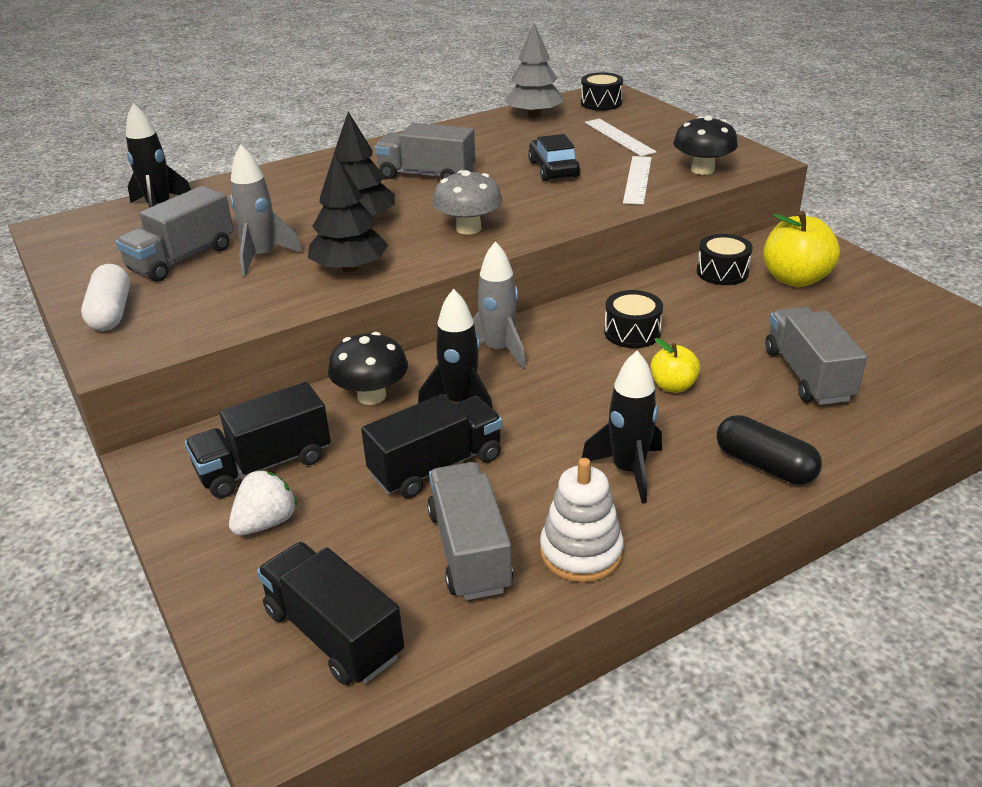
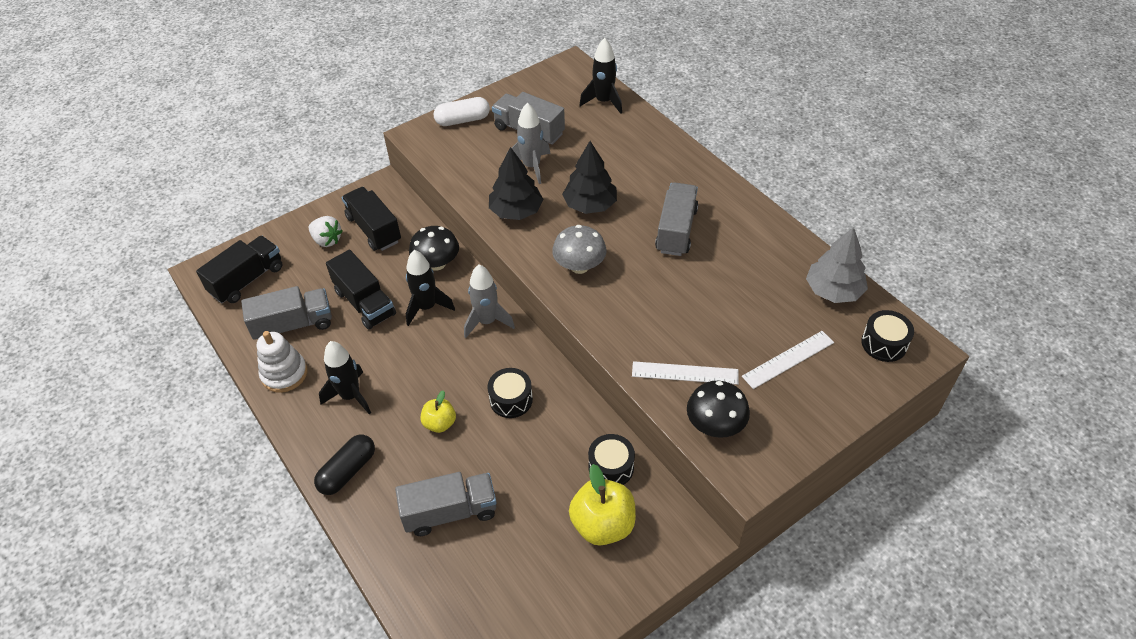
camera: 85 degrees right, 15 degrees up
black car [528,134,580,181] -> none

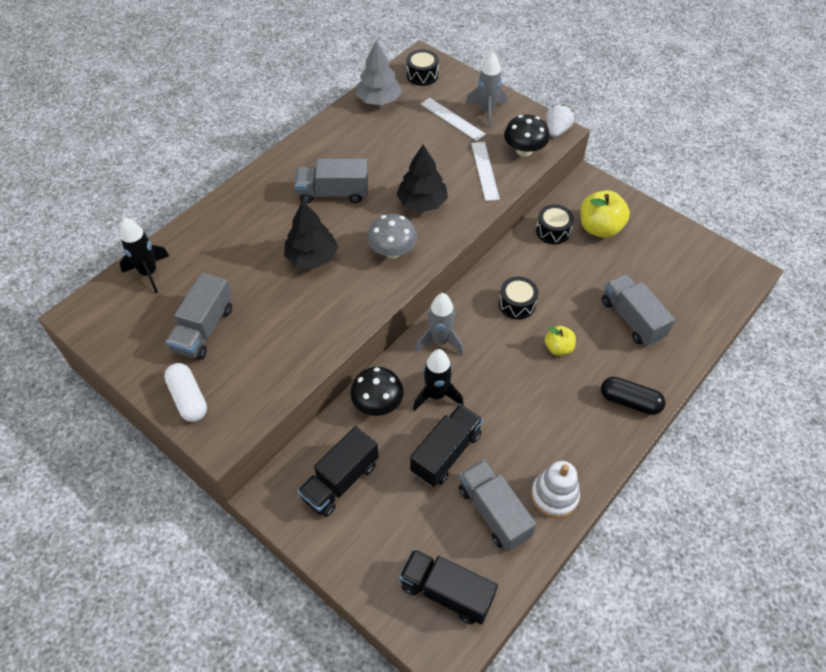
camera: 105 degrees left, 5 degrees up
white strawberry [309,216,342,247] -> white strawberry moved to [546,105,574,137]
black rocket [319,341,371,414] -> none
black tree [489,147,544,220] -> black tree moved to [396,145,448,212]
grey rocket [512,103,550,184] -> grey rocket moved to [465,52,507,128]

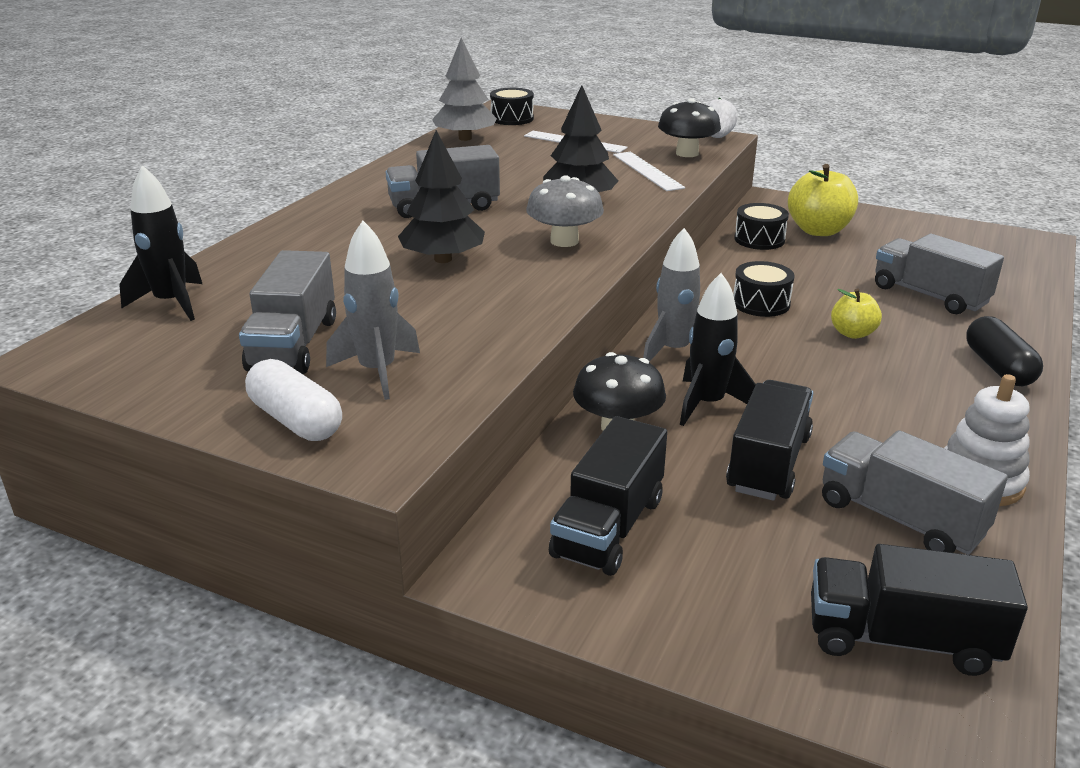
camera: 15 degrees left, 25 degrees down
grey rocket [465,52,507,128] -> grey rocket moved to [326,221,420,400]
black capsule [601,377,666,415] -> black capsule turned 75 degrees clockwise [966,316,1043,386]

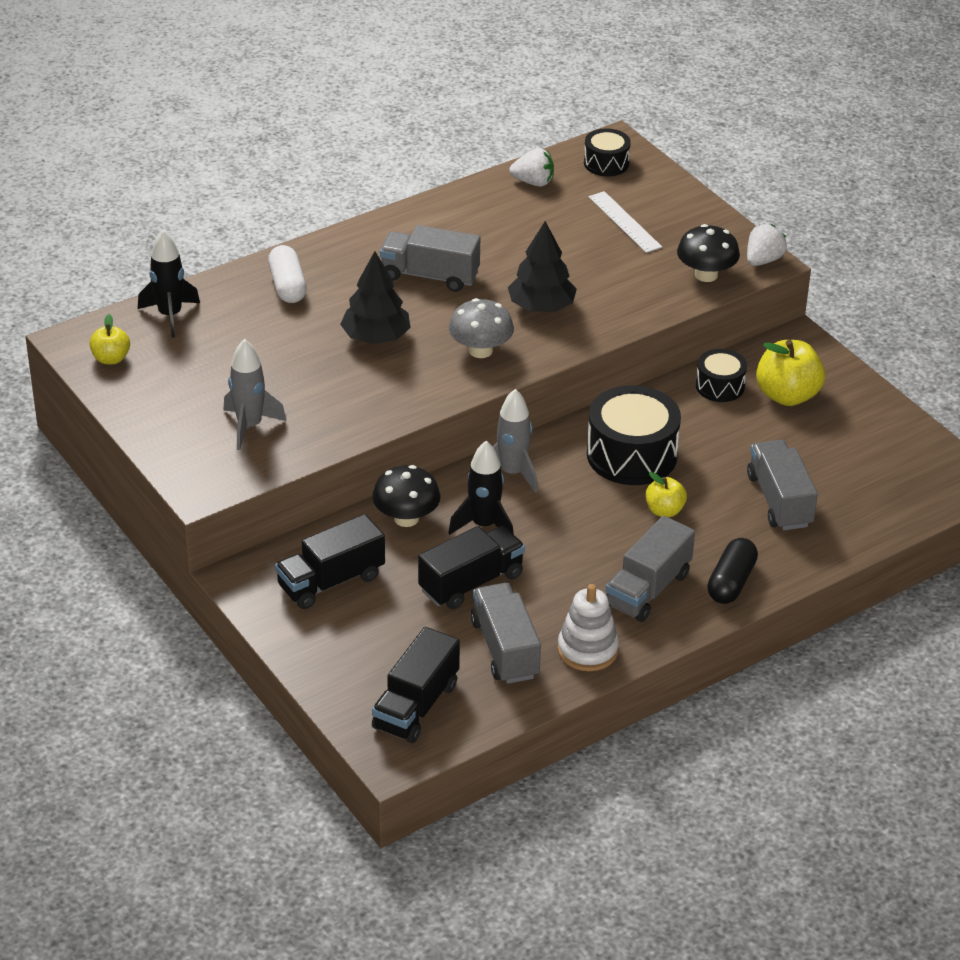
camera: 30 degrees right, 10 degrees up
grey truck [239,250,336,374] -> grey truck moved to [606,516,695,622]
white capsule [245,359,342,441] -> white capsule moved to [268,245,307,303]
grey tree [432,37,497,141] -> white strawberry [509,148,554,187]
white ruler [613,152,685,191] -> none
black drum [733,261,795,317] -> black drum [587,385,681,485], size x1.79
black truck [811,544,1028,676] -> black truck turned 105 degrees counterclockwise [372,627,460,743]
none -> yellow apple [89,314,130,364]

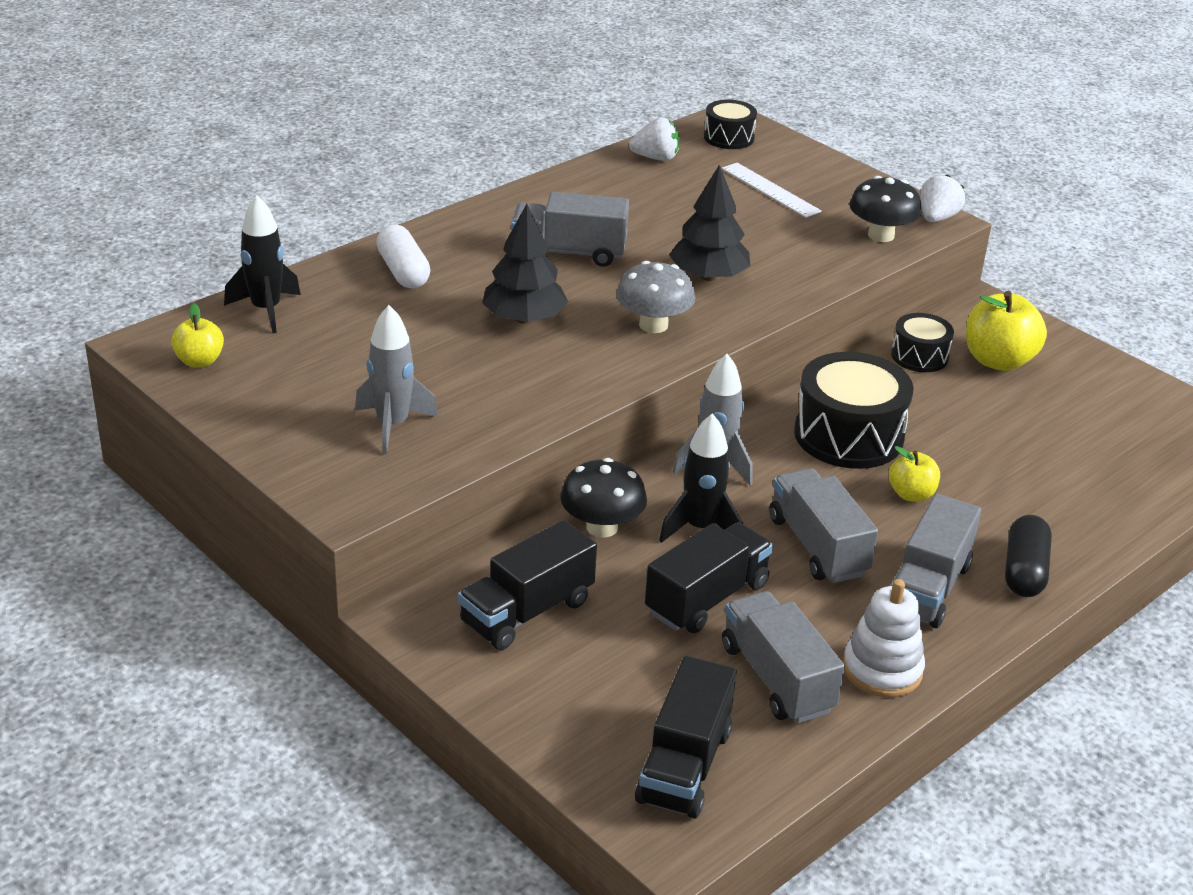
camera: 10 degrees left, 5 degrees down
grey truck [747,440,818,530] -> grey truck moved to [769,468,878,583]

